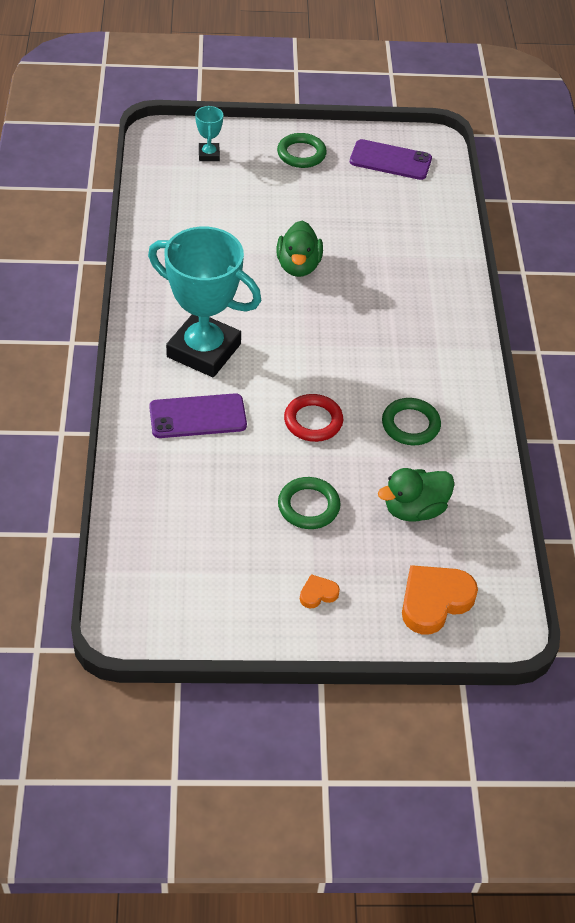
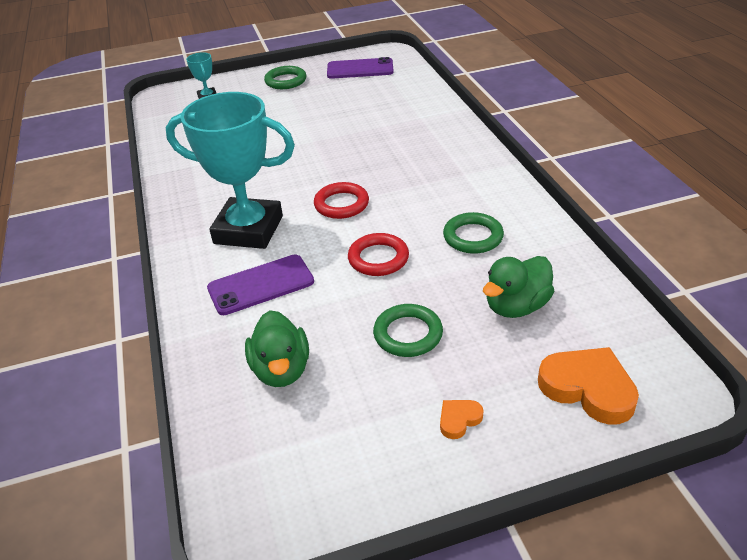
camera: 10 degrees left, 10 degrees down
green duck [276,221,323,277] -> green duck moved to [245,310,309,387]
orange heart [402,565,478,634] -> orange heart turned 90 degrees clockwise [538,347,639,425]
none -> red ring [314,182,369,219]

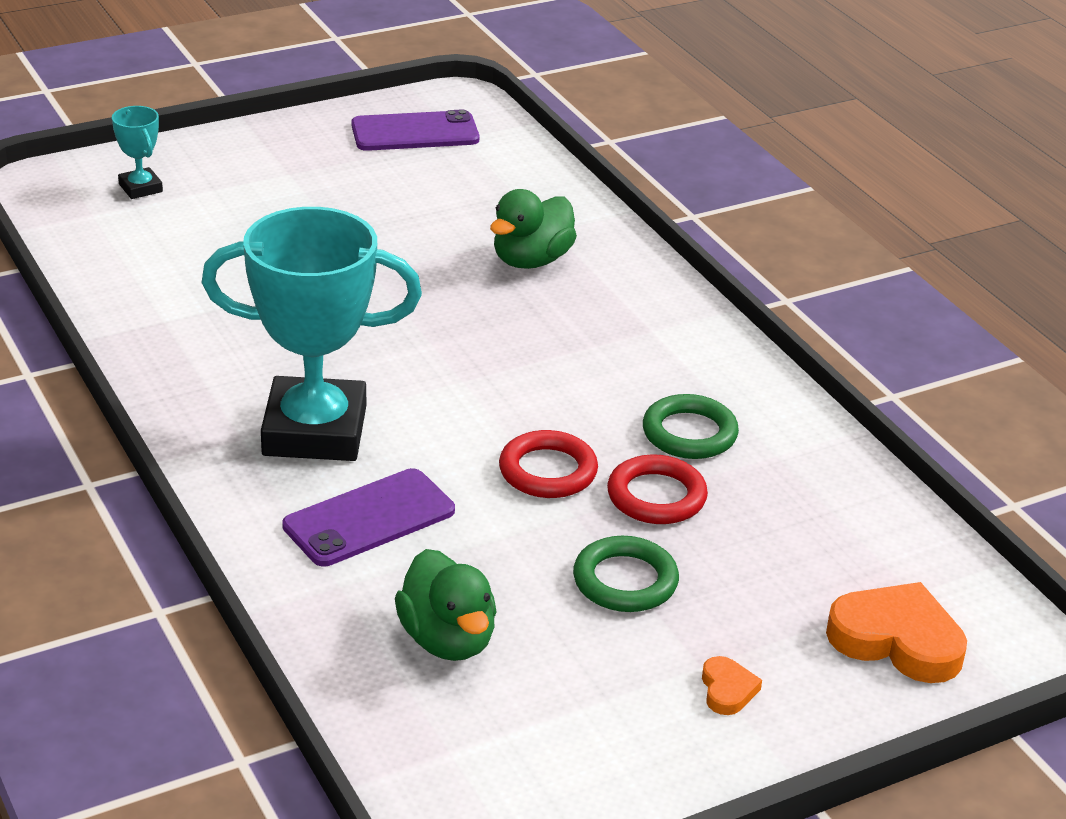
camera: 15 degrees left, 5 degrees down
green ring [264,66,307,89] -> none
red ring [314,182,369,219] -> red ring moved to [607,454,708,524]
orange heart [440,400,484,439] -> orange heart turned 135 degrees clockwise [702,656,762,715]
green duck [483,256,554,318] -> green duck moved to [490,189,577,269]

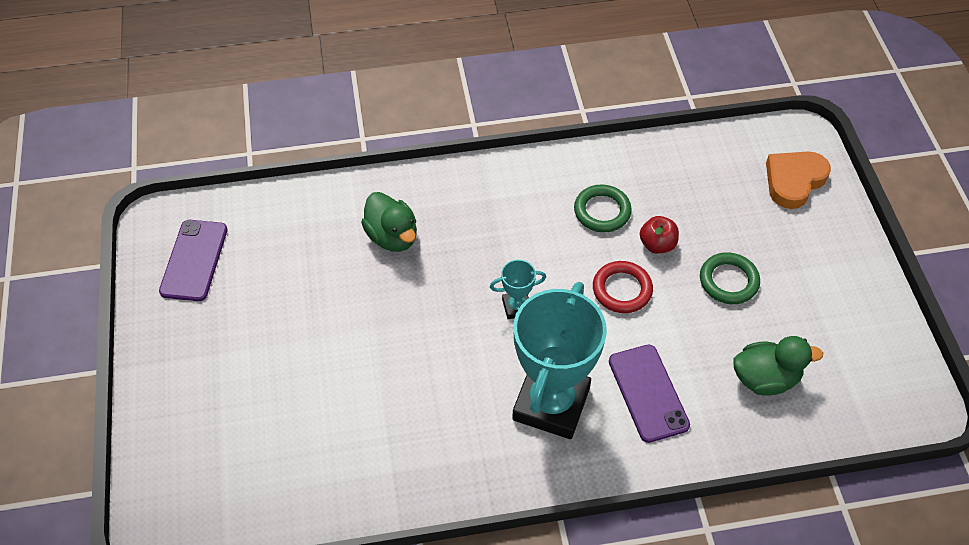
camera: 70 degrees left, 20 degrees up
turquoise trophy [112,106,163,199] -> turquoise trophy moved to [490,259,546,319]
red ring [607,454,708,524] -> red apple [640,216,679,254]
orange heart [702,656,762,715] -> none

